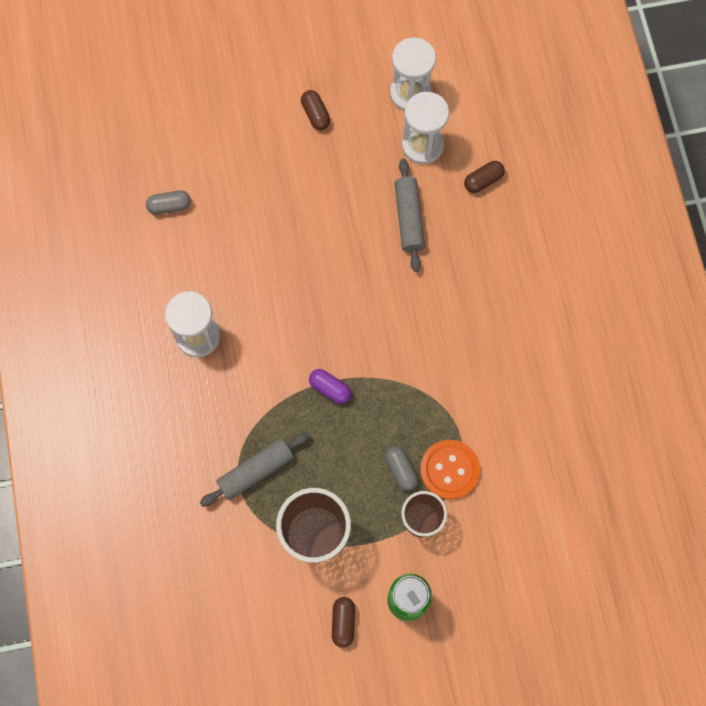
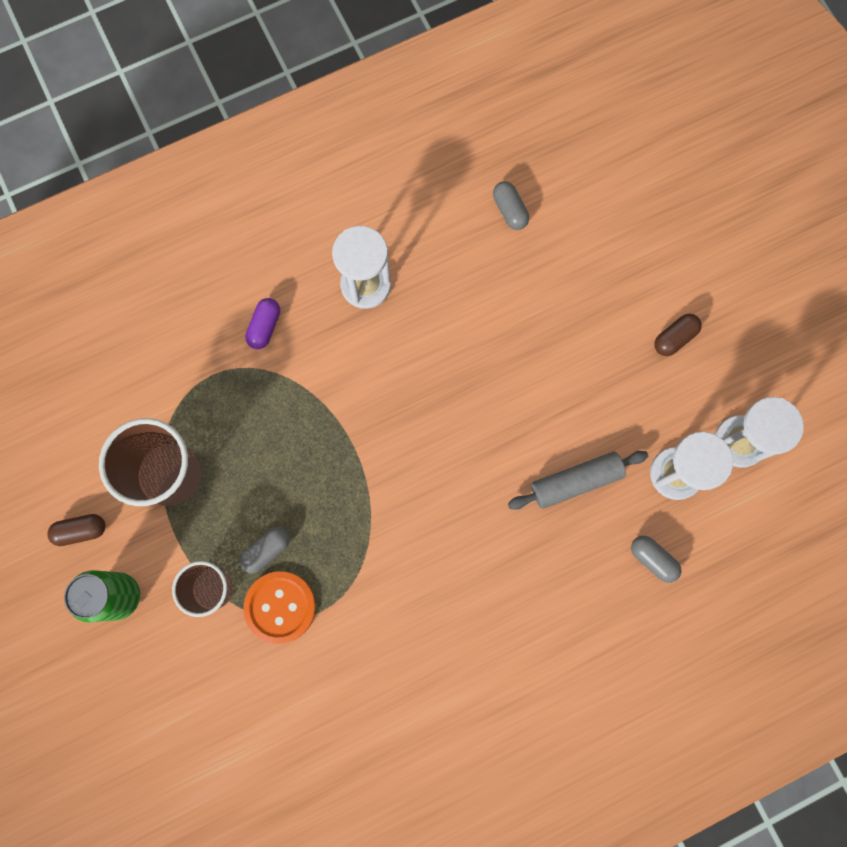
camera: 75 degrees right, 5 degrees up
grey rolling pin [200,432,310,507] -> none
purple capsule [309,369,351,404] -> purple capsule moved to [245,298,280,349]
brown capsule [464,161,505,193] -> grey capsule [631,536,682,583]

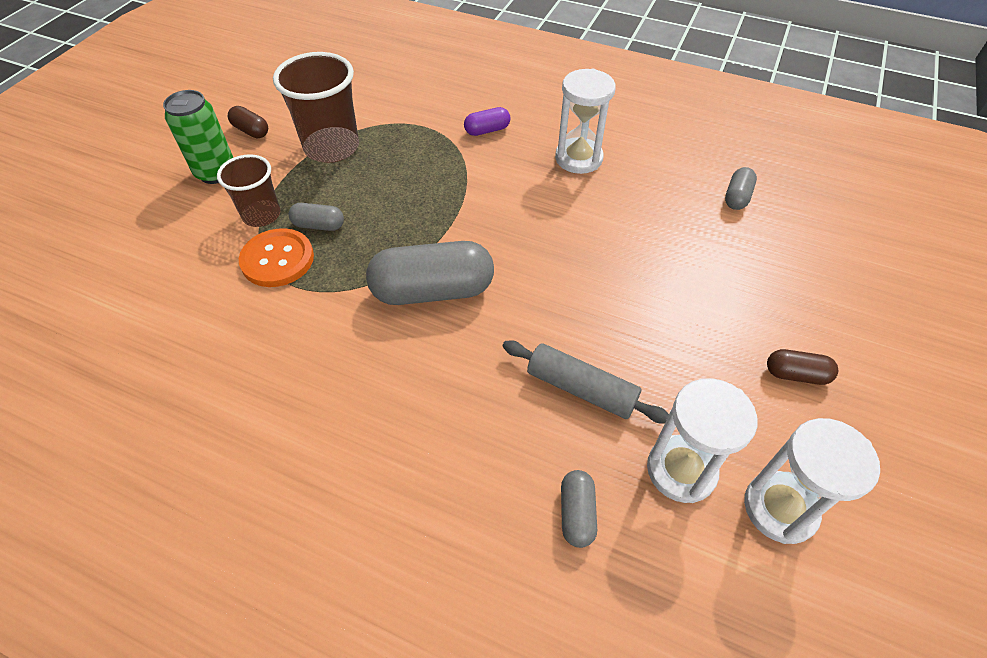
camera: 50 degrees right, 25 degrees down
none -> grey capsule [366,241,494,305]

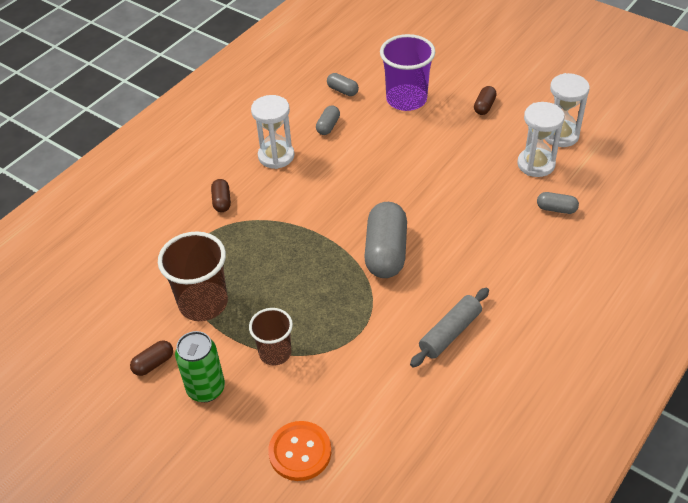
camera: 75 degrees left, 5 degrees down
orange button [239,228,314,287] -> orange button moved to [268,421,331,481]
grey capsule [289,203,344,231] -> grey capsule moved to [316,105,340,135]
purple capsule [464,107,510,136] -> brown capsule [211,179,231,212]
grey rolling pin [502,340,669,423] -> grey rolling pin moved to [410,288,489,368]
none -> purple cup [380,34,435,111]

